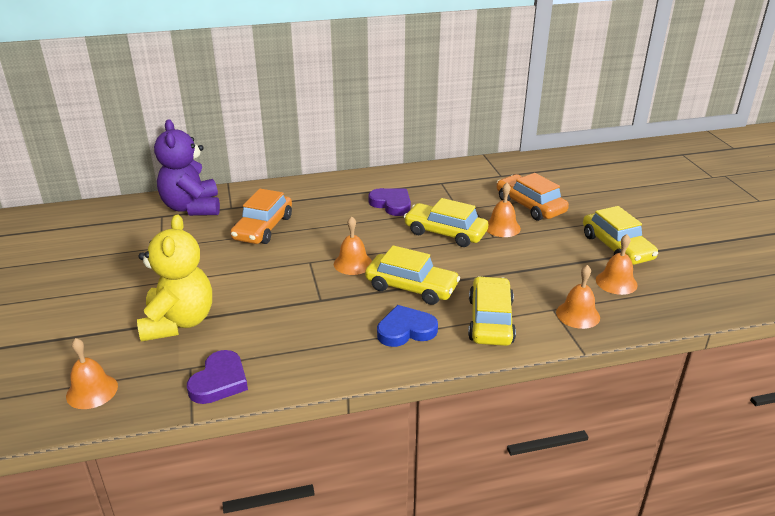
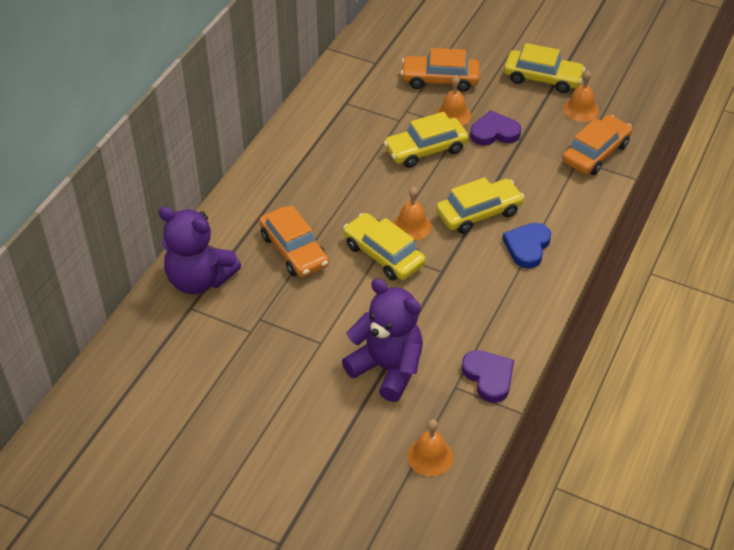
camera: 50 degrees left, 15 degrees up
yellow teddy bear [137,214,212,341] -> purple teddy bear [342,278,423,402]
purple heart [368,188,411,216] -> purple heart moved to [470,110,521,146]
yellow car [468,276,516,346] -> yellow car moved to [343,213,426,280]
orange bell [556,265,600,329] -> orange car [562,115,632,175]

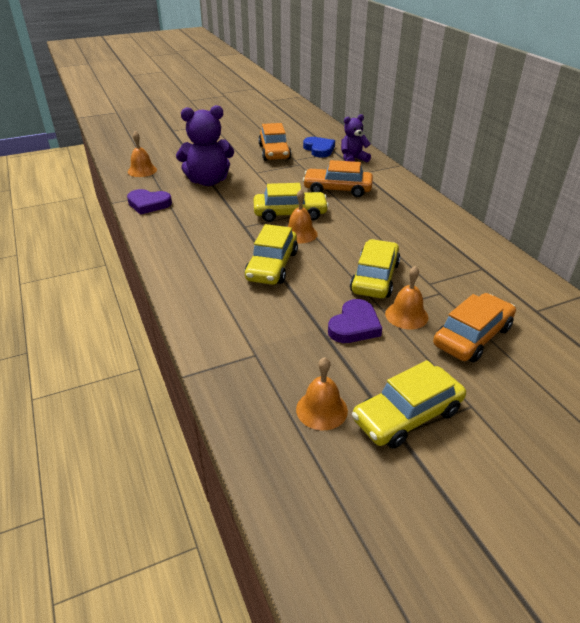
camera: 130 degrees right, 10 degrees down
purple teddy bear [158,206,241,294] -> purple teddy bear [341,114,371,162], size x0.60
blue heart [502,223,551,268] -> blue heart moved to [303,137,335,158]
orange car [562,115,632,175] -> orange car moved to [258,123,291,161]

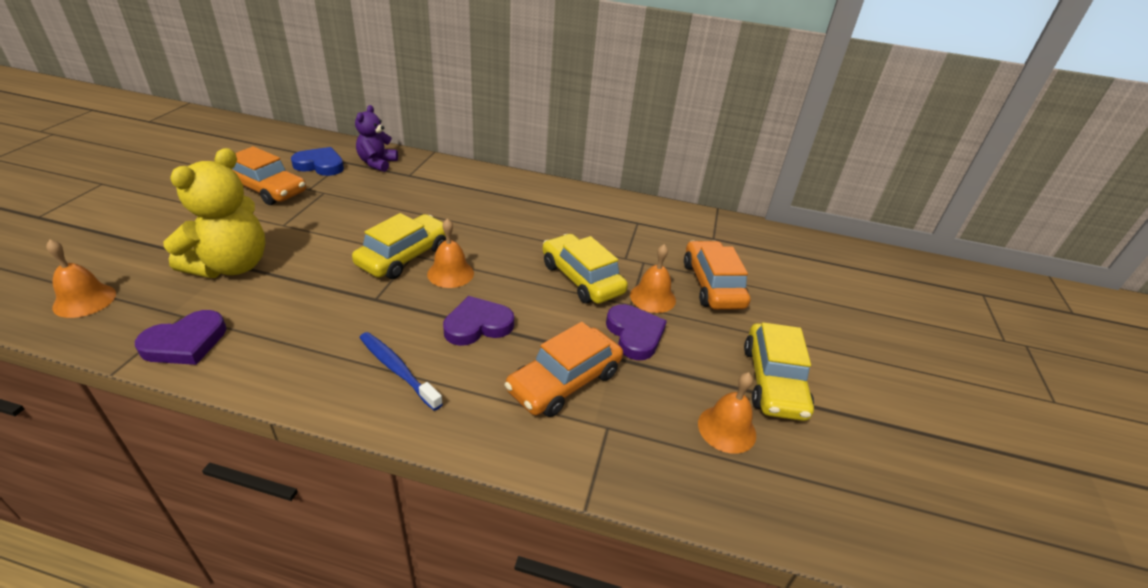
camera: 55 degrees left, 0 degrees up
purple teddy bear [176,105,234,186] -> yellow teddy bear [163,148,266,278]
yellow car [244,224,298,285] -> purple heart [443,296,514,346]
orange car [303,160,373,197] -> orange car moved to [505,322,623,417]
none -> blue toothbrush [359,332,443,411]

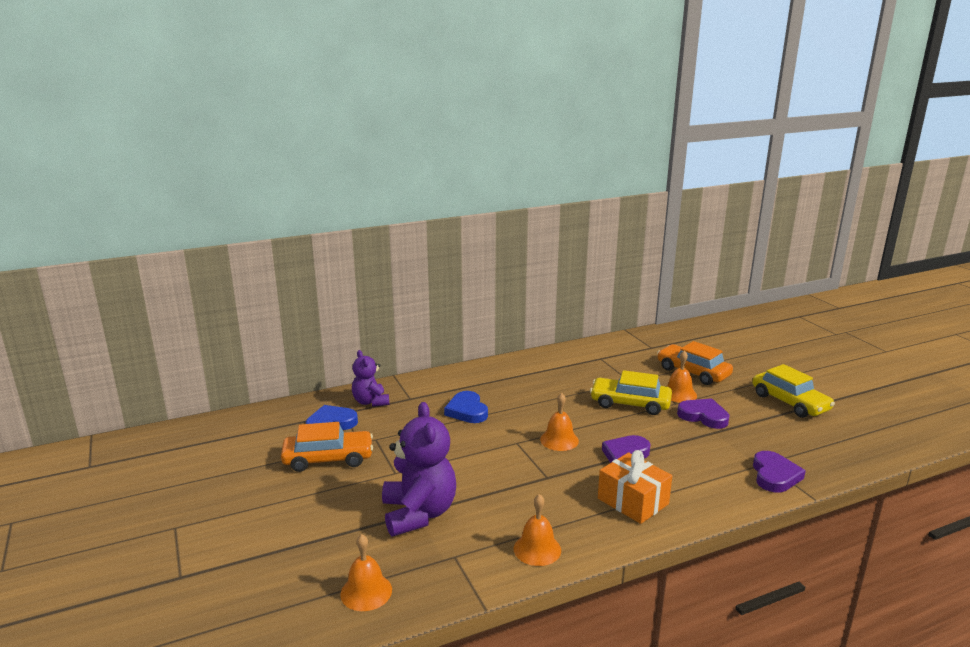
camera: 35 degrees left, 15 degrees down
purple heart [135,310,226,365] -> purple heart moved to [753,451,806,493]
yellow teddy bear [163,148,266,278] -> purple teddy bear [382,402,456,536]
yellow car [352,213,446,279] -> none
blue toothbrush [359,332,443,411] -> orange gift [598,450,672,524]
orange car [505,322,623,417] -> none
orange bell [698,372,756,454] -> orange bell moved to [514,494,561,566]
none -> blue heart [444,391,488,423]

